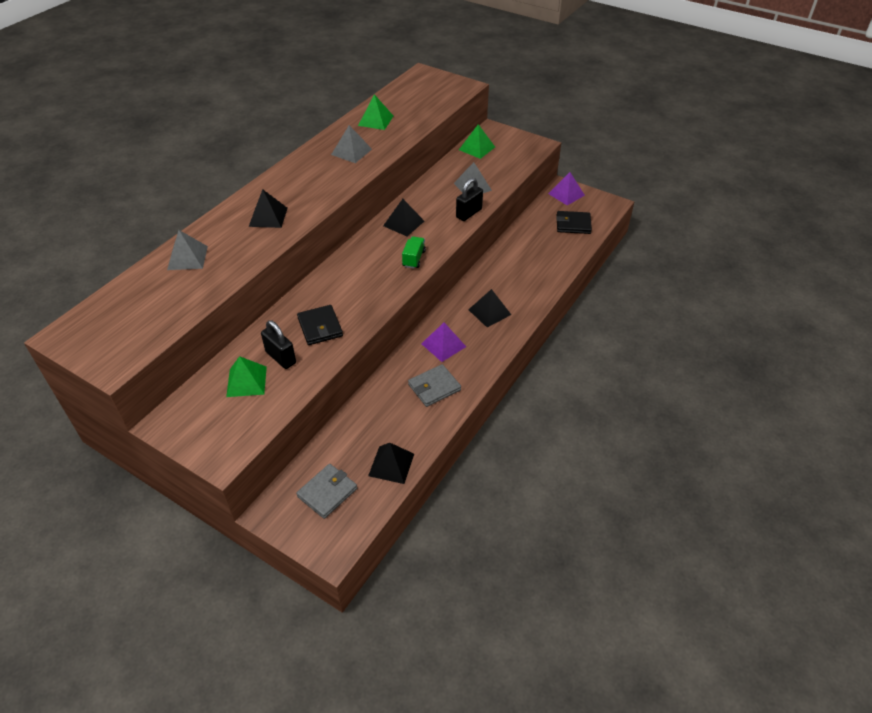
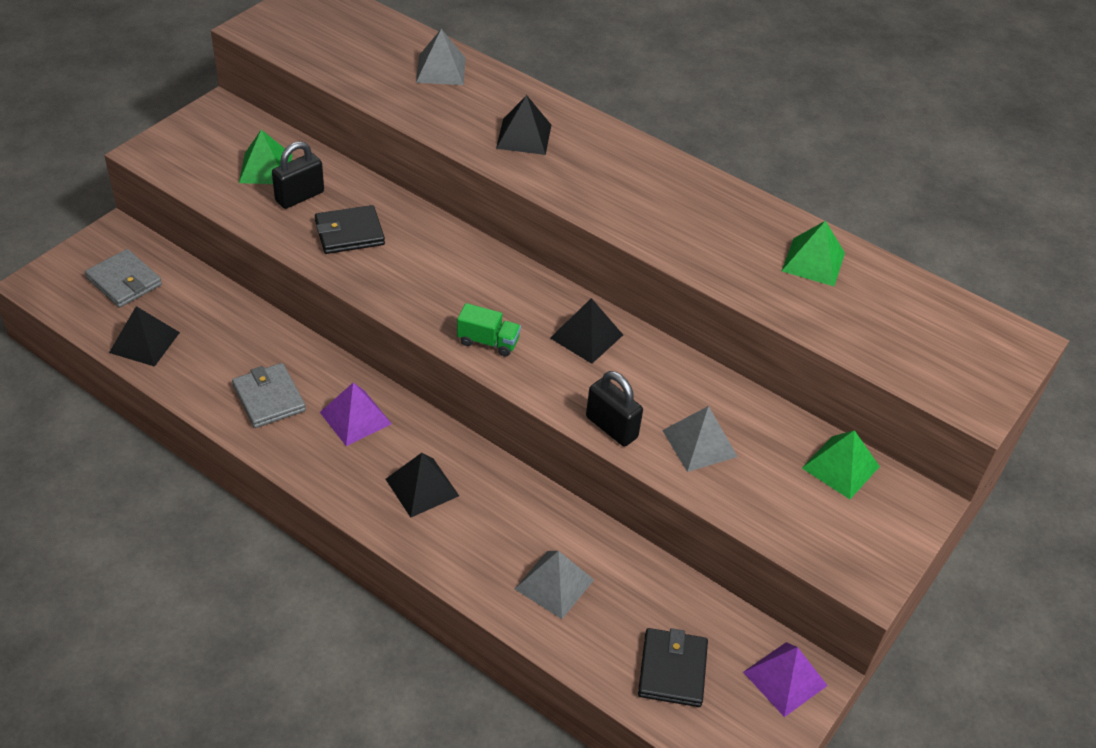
camera: 90 degrees right, 0 degrees up
grey pyramid [331,125,372,163] -> grey pyramid moved to [515,551,594,619]

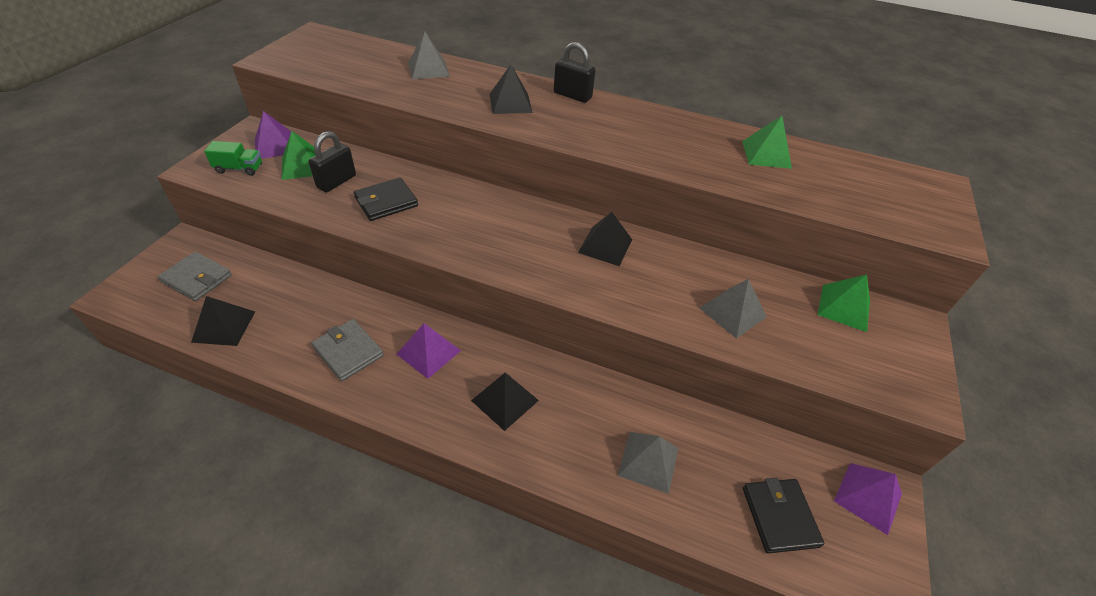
camera: 15 degrees left, 0 degrees up
green truck [457,303,521,356] -> green truck moved to [204,141,262,176]
black padlock [586,371,643,446] -> black padlock moved to [554,42,596,103]
none -> purple pyramid [255,111,291,159]

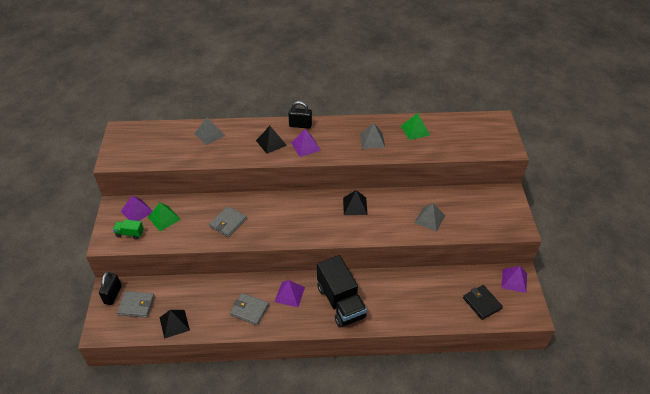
camera: 20 degrees left, 0 degrees up
green truck [204,141,262,176] -> green truck turned 150 degrees counterclockwise [113,219,144,240]
black padlock [309,131,356,193] -> black padlock moved to [99,272,122,305]
black wallet [354,177,418,221] -> grey wallet [209,206,247,237]
black pyramid [471,372,539,431] -> black truck [317,255,367,327]
grey pyramid [617,432,678,494] -> grey pyramid moved to [360,123,385,149]
green pyramid [818,274,870,332] -> none
none -> purple pyramid [291,129,321,157]

